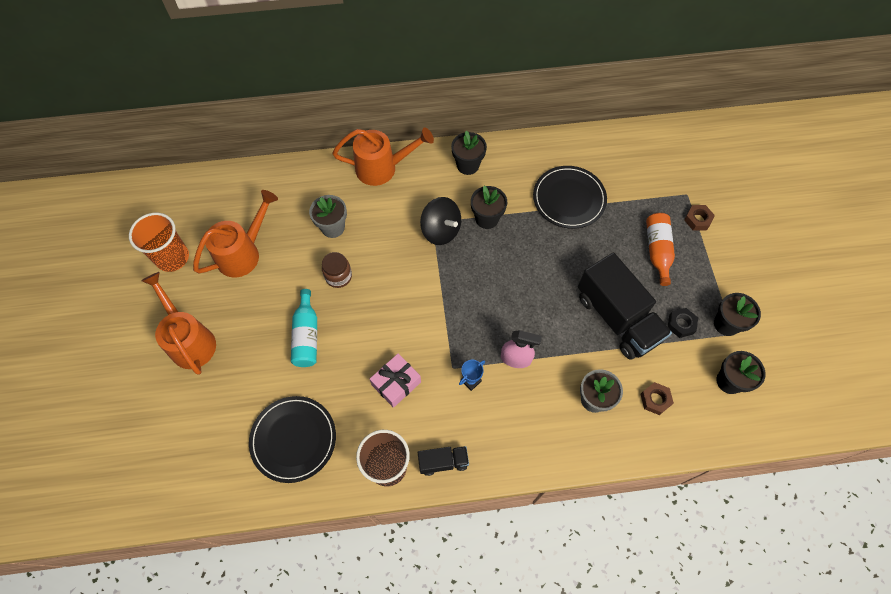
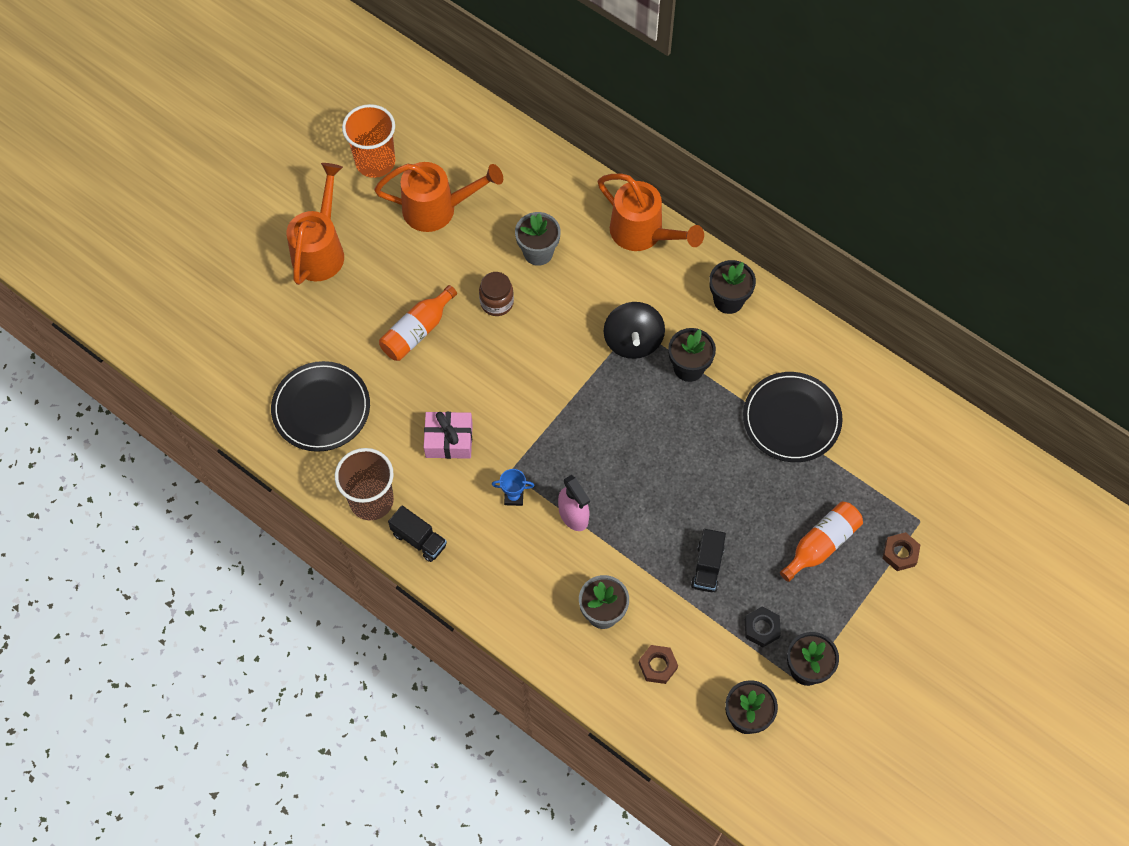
camera: 45 degrees right, 0 degrees up
turquoise bottle [291,289,317,367] -> orange bottle [379,285,457,361]
black truck [578,253,672,360] -> black truck [691,529,726,592], size x0.47

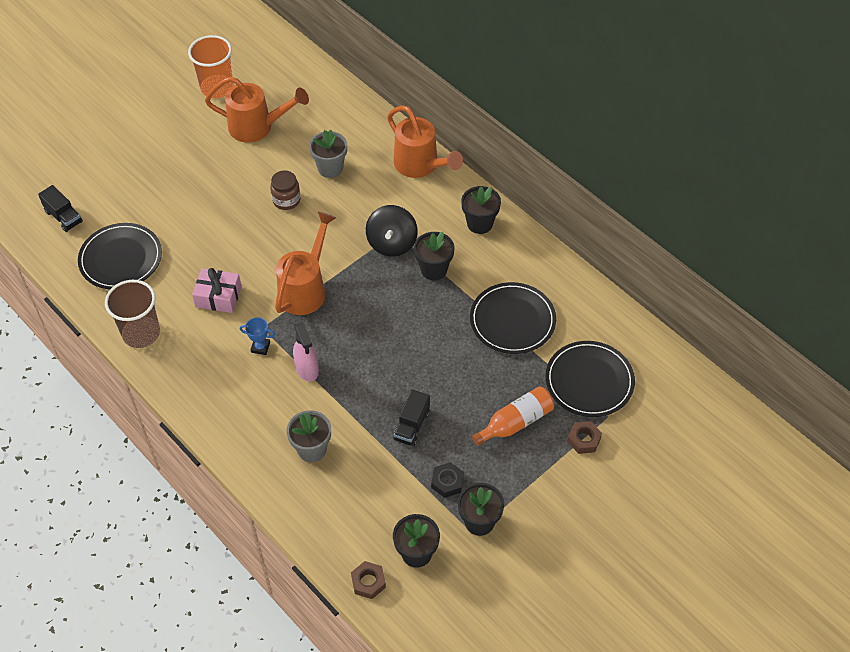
camera: 10 degrees right, 10 degrees down
orange watering can [287,163,344,285] -> orange watering can moved to [275,212,336,315]
orange bottle [379,285,457,361] -> none
black truck [388,506,447,562] -> black truck moved to [38,185,83,232]
brown nut [639,645,678,684] -> brown nut moved to [351,561,386,599]
none -> black plate [545,341,635,417]

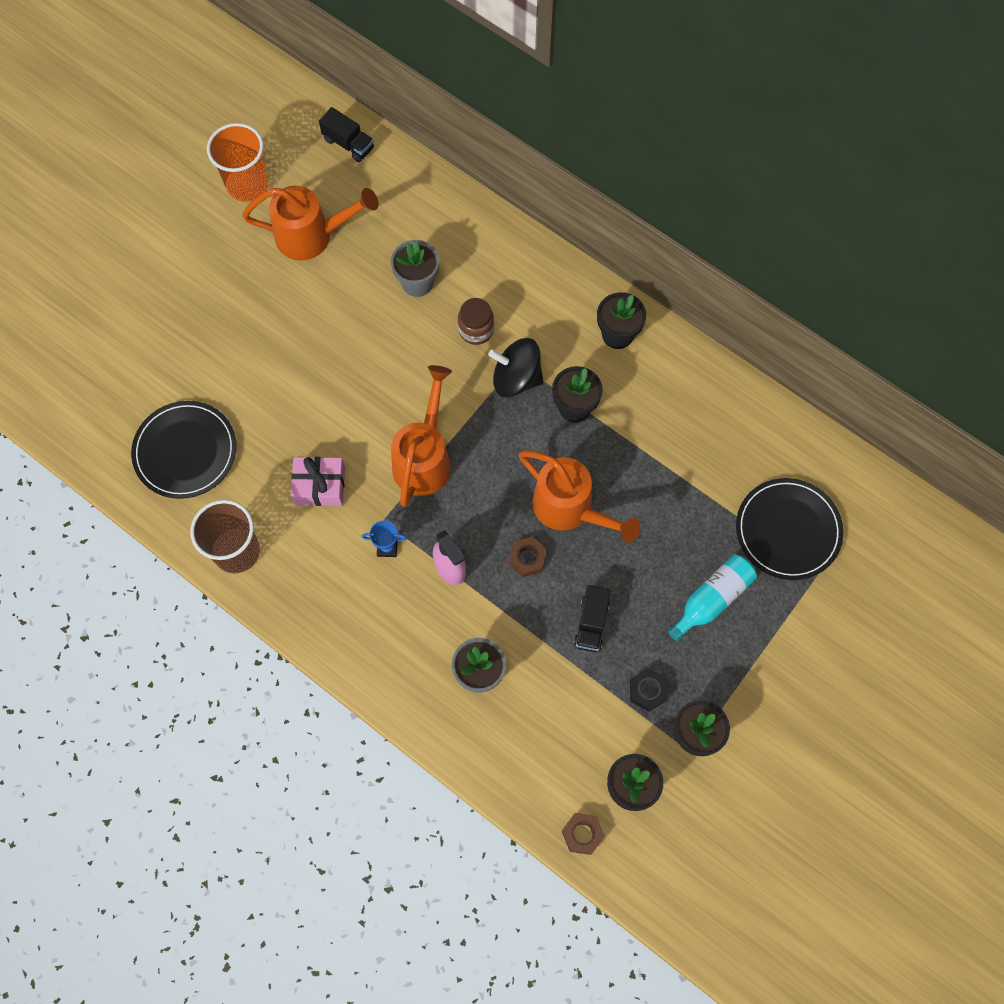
camera: 10 degrees left, 15 degrees up
black truck [38,185,83,232] -> black truck moved to [319,107,374,162]
brown jar [270,170,300,210] -> brown jar moved to [458,298,494,345]
black spinning top [366,205,418,257] -> black spinning top turned 105 degrees clockwise [488,338,544,398]
orange watering can [387,105,463,178] -> orange watering can moved to [519,450,641,543]
black plate [470,282,556,354] -> none
orange bottle [472,386,554,446] -> turquoise bottle [668,555,757,641]
brown nut [567,421,602,454] -> brown nut moved to [508,537,547,577]

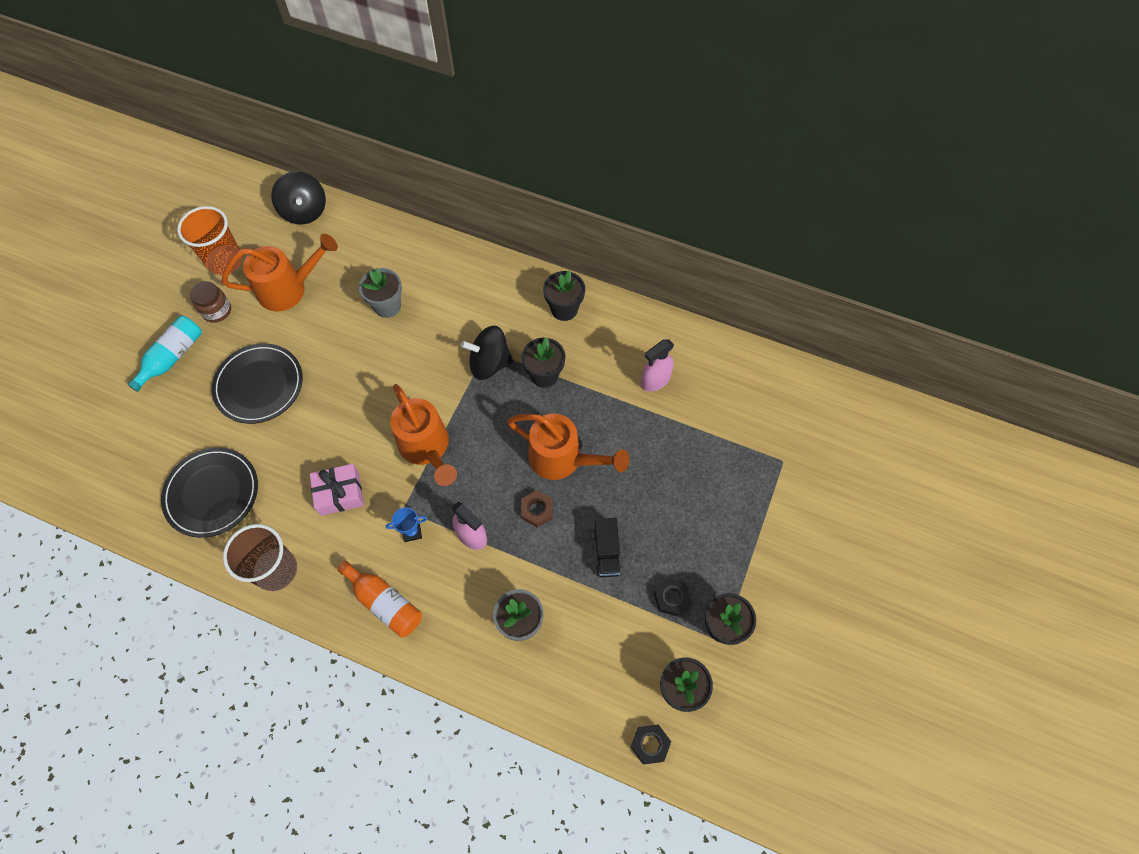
camera: 15 degrees left, 5 degrees down
black truck [319,107,374,162] -> black spinning top [271,171,326,224]
orange watering can [391,365,452,507] -> orange watering can turned 150 degrees clockwise [390,384,457,486]
brown jar [458,298,494,345] -> brown jar moved to [190,281,231,323]
brown nut [562,813,605,855] -> black nut [631,724,671,765]
turquoise bottle [668,555,757,641] -> turquoise bottle moved to [127,316,202,392]
black plate [736,478,843,580] -> black plate moved to [212,344,303,424]
none -> orange bottle [337,561,422,637]
none -> pink spray bottle [641,339,674,392]

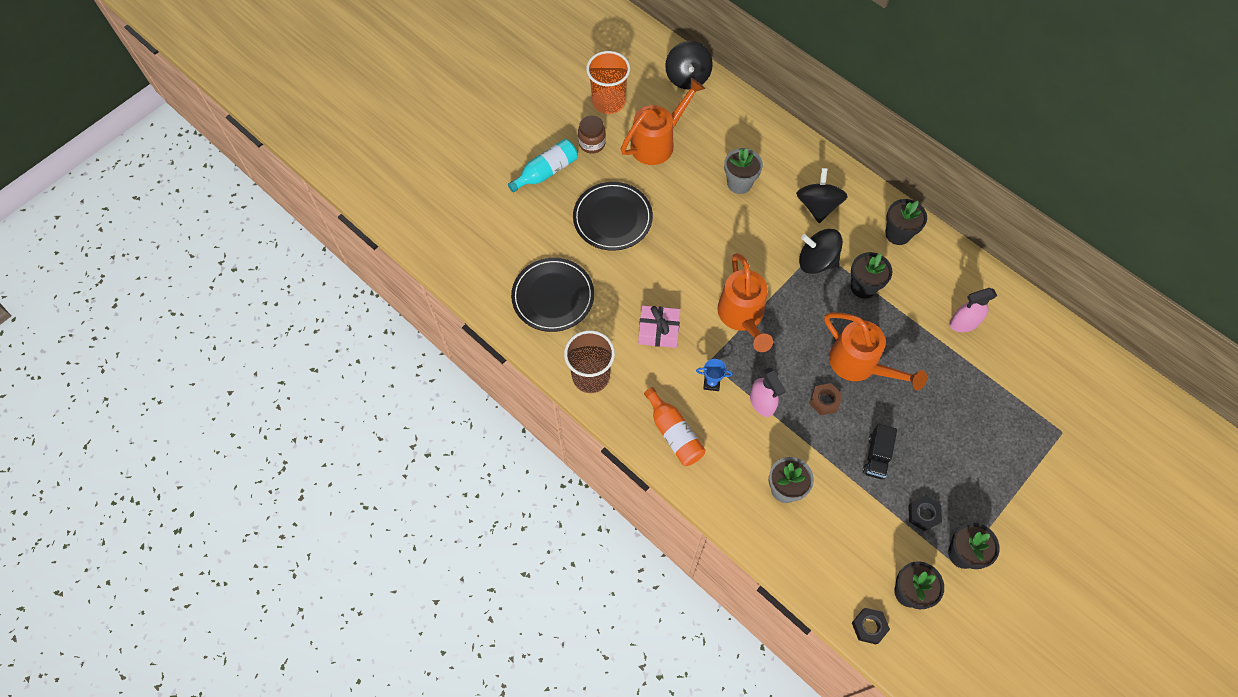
camera: 20 degrees right, 0 degrees up
orange watering can [222,234,338,312] -> orange watering can turned 45 degrees counterclockwise [621,78,705,165]
none -> black spinning top [796,168,848,223]

